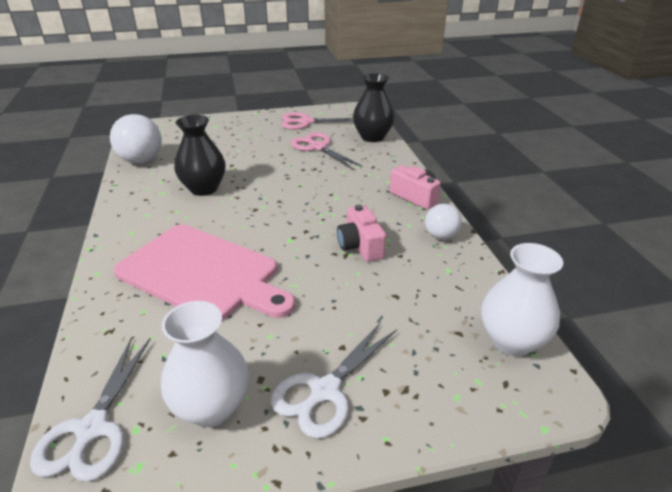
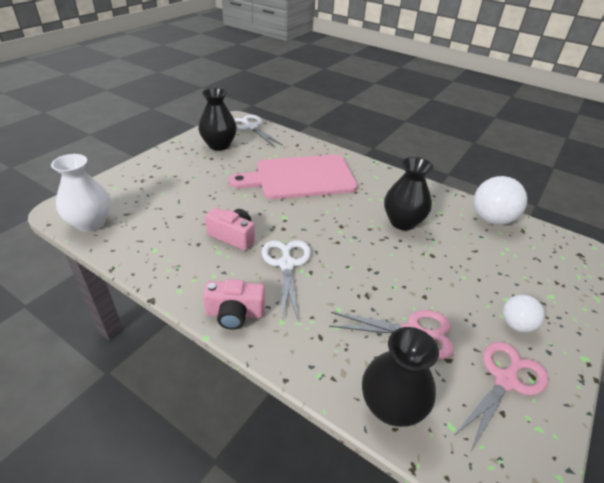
camera: 135 degrees right, 5 degrees up
white vase [161,301,249,427] -> black vase [198,88,237,151]
white scissors [271,322,397,438] -> white scissors moved to [262,240,311,319]
white ball [425,204,462,240] -> white ball moved to [503,295,545,333]

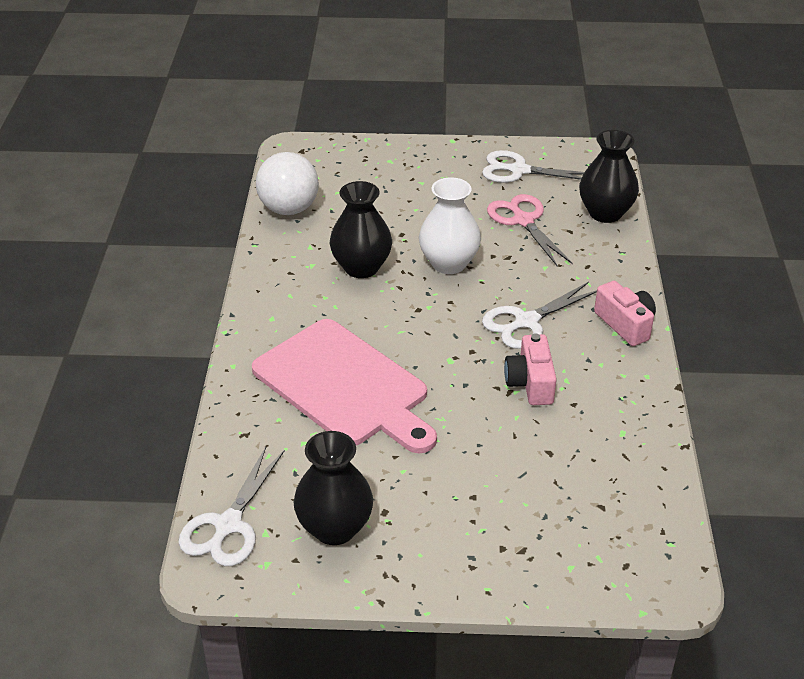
camera: 120 degrees left, 0 degrees up
white vase [51,154,111,232] -> white vase moved to [419,177,481,274]
pink scissors [453,342,549,452] -> white scissors [482,150,584,183]
white ball [503,295,545,333] -> none

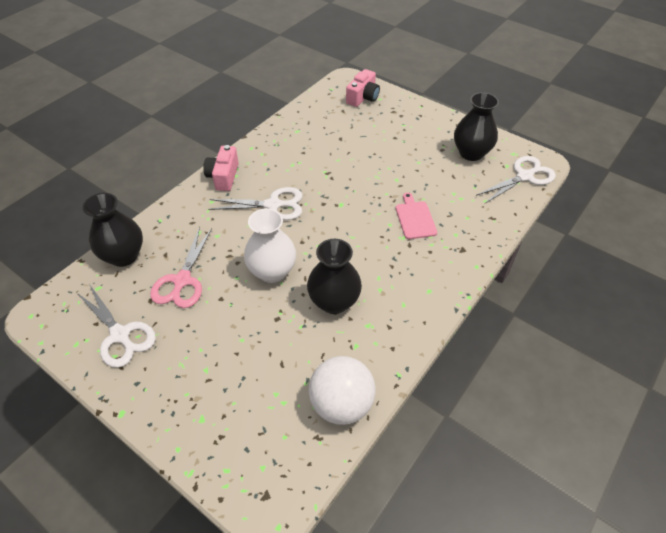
camera: 145 degrees left, 10 degrees up
pink cutting board [252,319,437,453] -> pink cutting board [396,192,437,239], size x0.44
pink camera [504,333,557,405] -> pink camera moved to [346,69,380,107]

